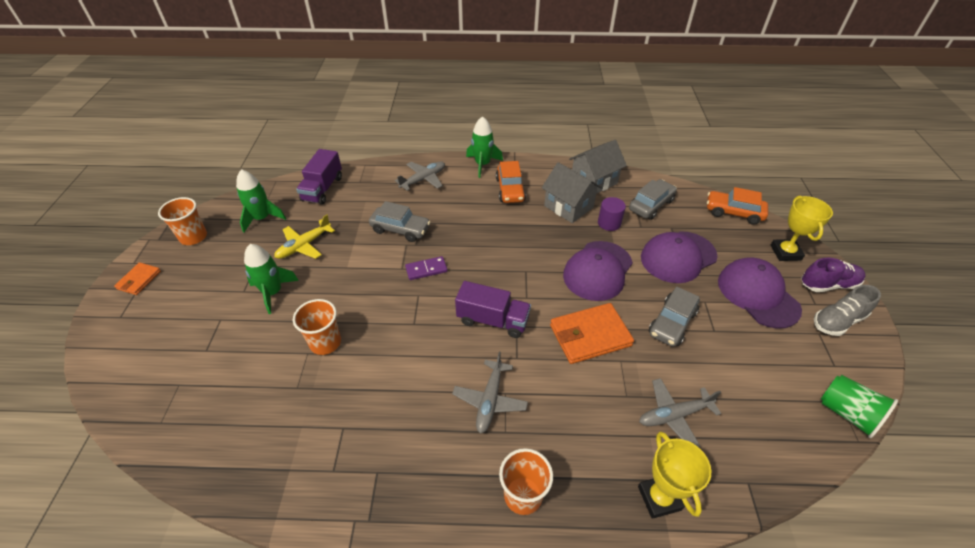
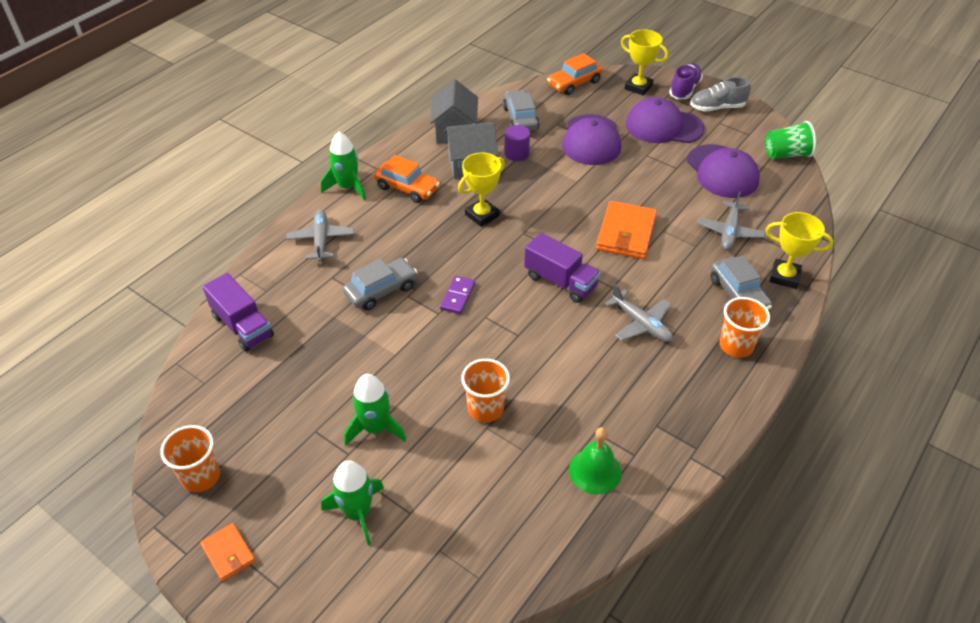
camera: 55 degrees left, 0 degrees up
green rocket [236,169,286,233] -> green rocket moved to [321,461,384,546]
yellow plane [274,215,335,259] -> none
purple truck [455,281,531,338] -> purple truck turned 75 degrees clockwise [524,233,601,303]
purple cap [563,241,633,301] -> purple cap moved to [687,144,760,198]
grey car [649,287,700,347] -> grey car moved to [711,255,772,311]
grey shoe [814,285,881,336] -> grey shoe turned 75 degrees clockwise [690,77,751,112]
none -> yellow trophy [458,152,505,227]
none -> green bell [569,427,622,494]

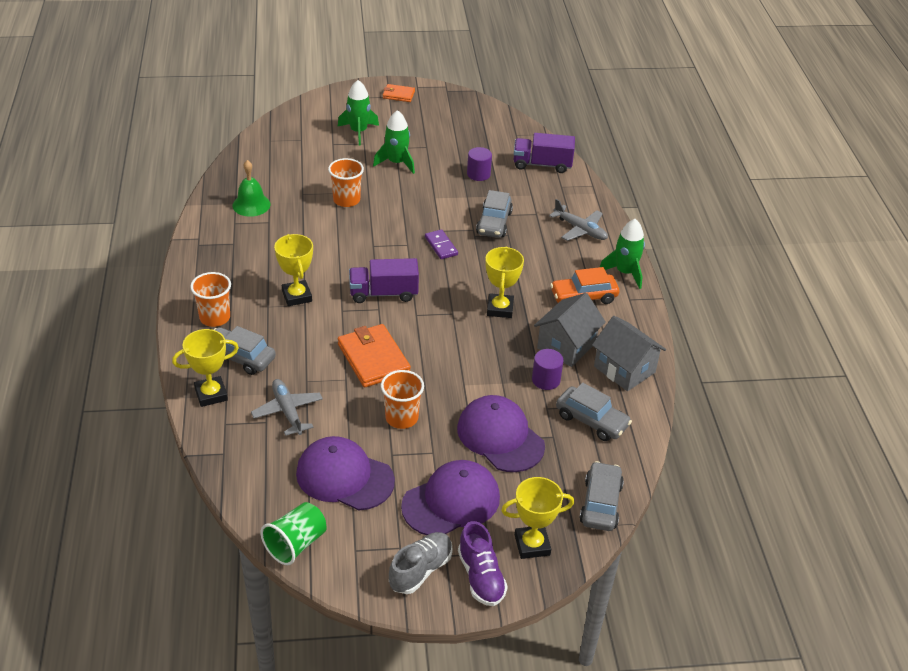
camera: 135 degrees right, 5 degrees down
orange cup [160,425,220,492] -> orange cup moved to [381,370,424,429]
orange car [547,53,603,95] -> grey car [579,461,624,531]
grey plane [605,284,673,342] -> yellow trophy [274,234,313,306]
none -> purple cylinder [467,147,492,181]

